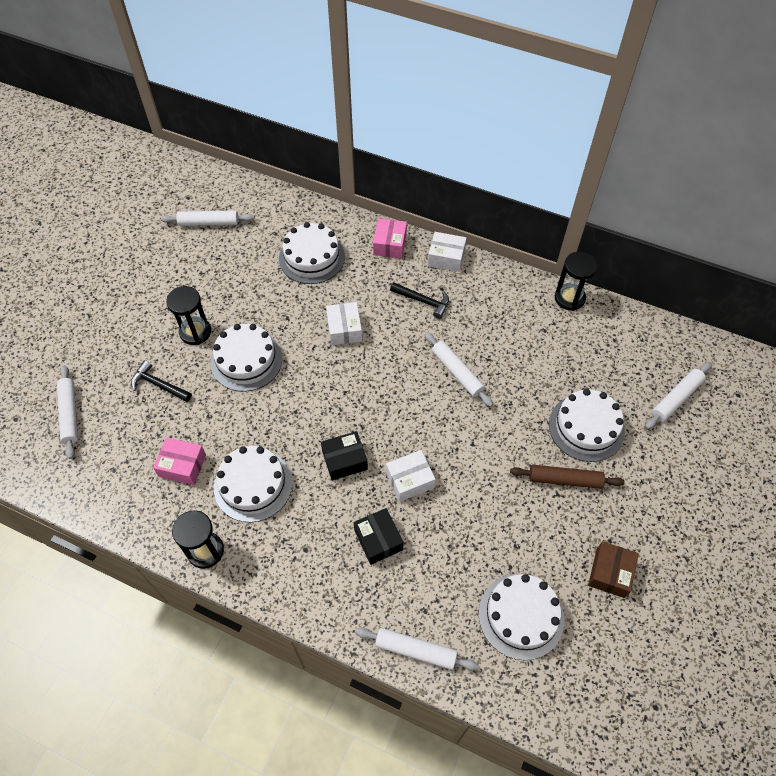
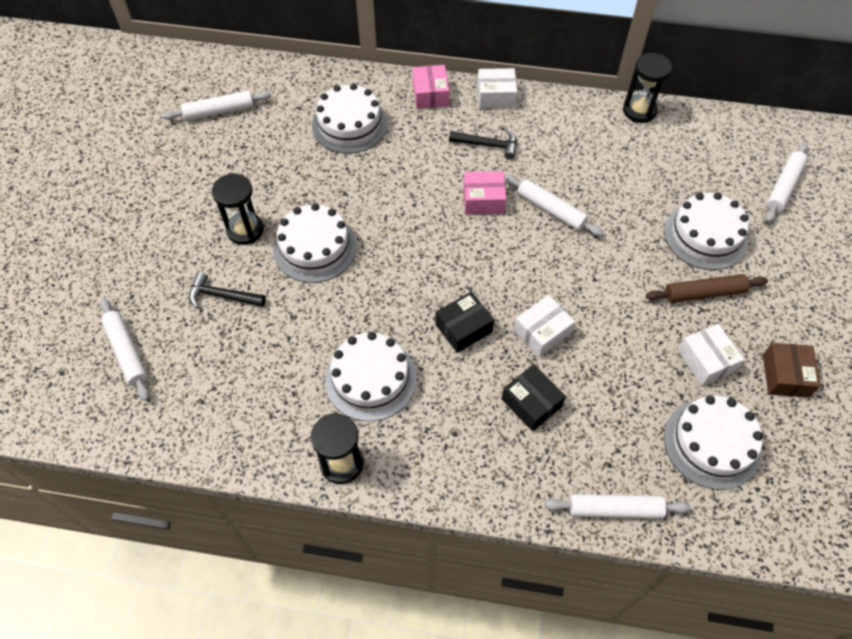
camera: 15 degrees left, 0 degrees up
pink box [153,438,206,485] -> pink box moved to [463,171,506,214]
white box [326,302,362,345] -> white box moved to [678,324,744,386]

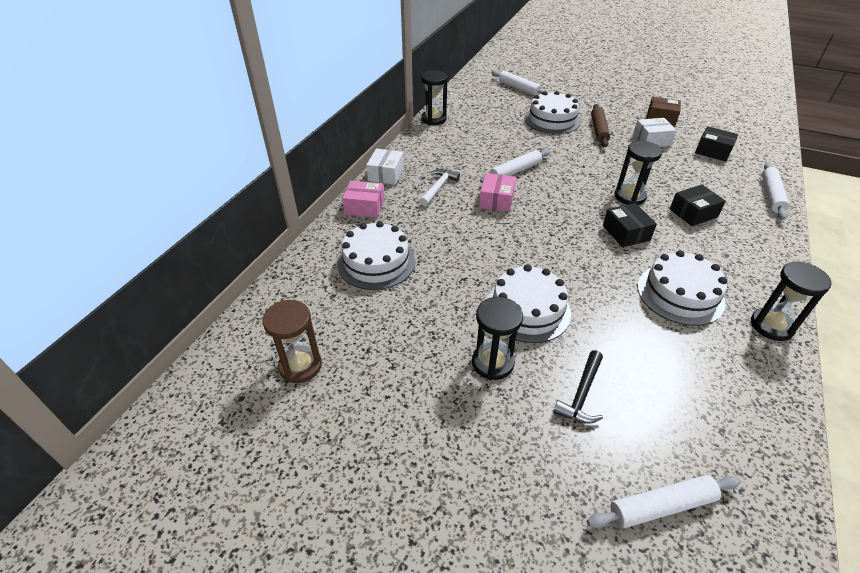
camera: 75 degrees left, 15 degrees down
white rolling pin [163,90,271,121] -> brown hourglass [263,300,322,383]
black hammer [449,129,517,160] -> white hammer [420,169,460,206]
white box [514,295,575,357] -> black hourglass [615,141,662,205]
white cake [664,395,763,490] -> black box [695,126,739,162]

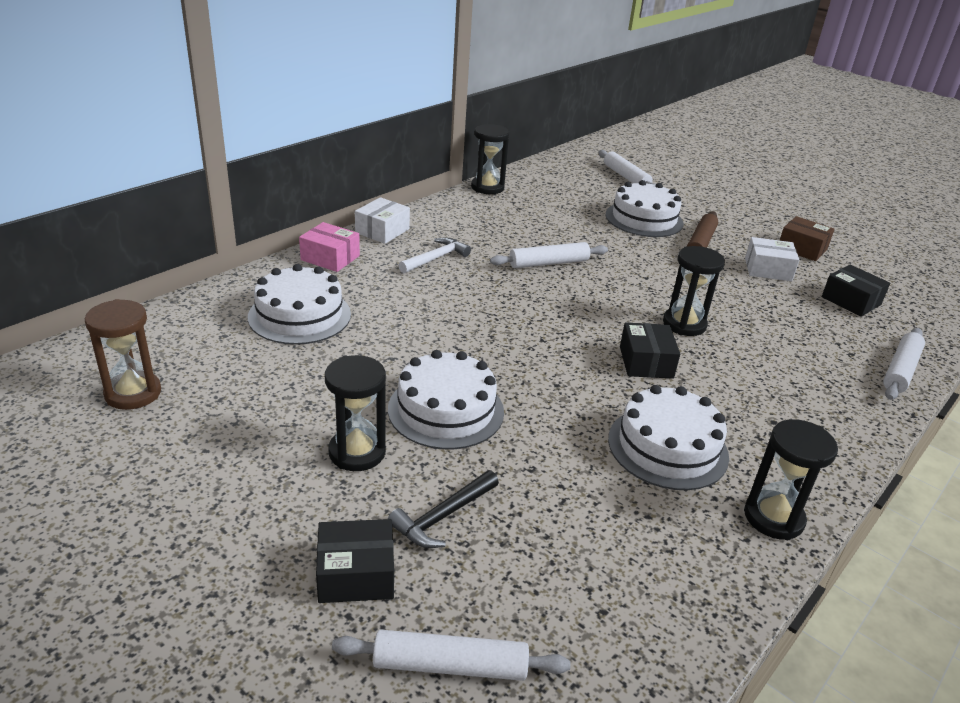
camera: 15 degrees right, 10 degrees down
pink box [479,173,516,212] -> none
black box [670,185,726,226] -> black box moved to [316,519,394,603]

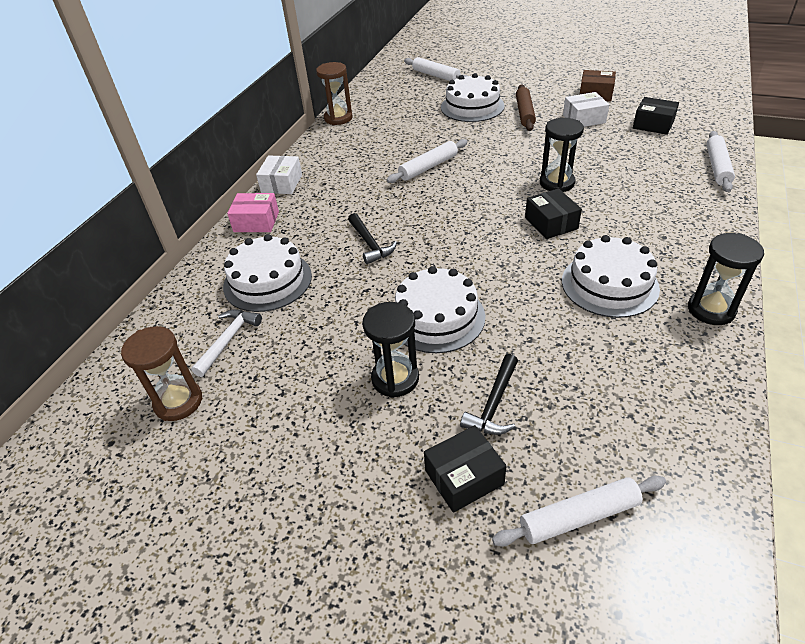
camera: 15 degrees left, 10 degrees up
white hammer [398,237,471,273] -> white hammer moved to [191,309,262,377]
black hourglass [471,124,509,194] -> brown hourglass [316,62,352,125]
none -> black hammer [348,213,397,264]

